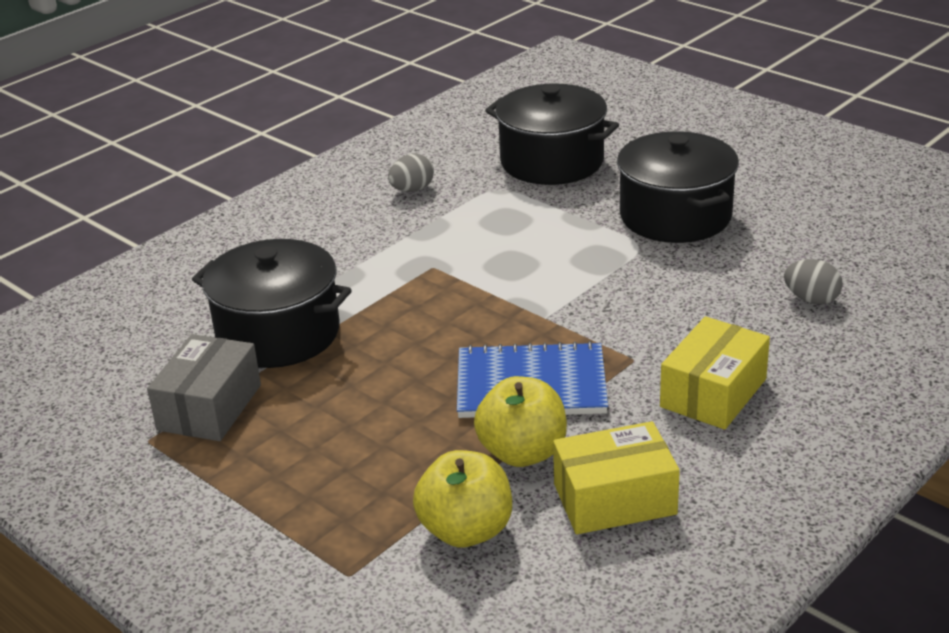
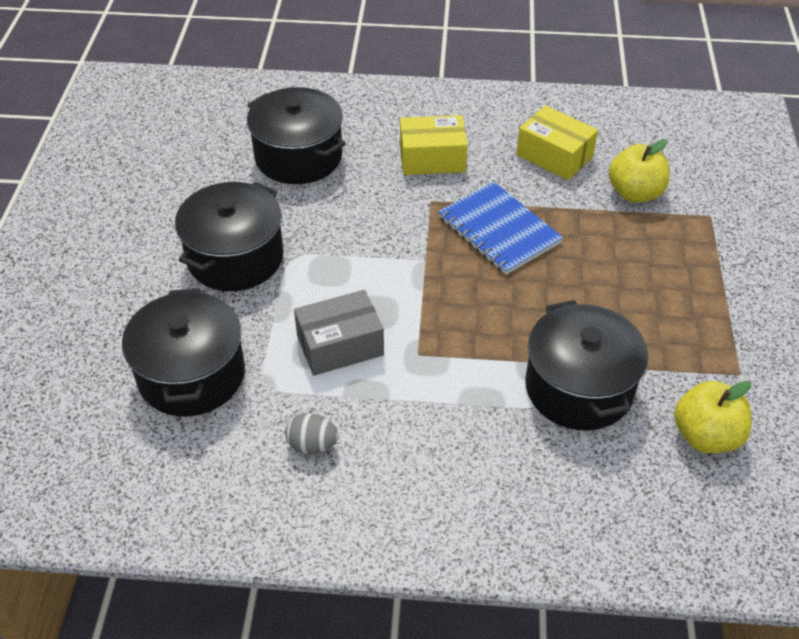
camera: 130 degrees left, 15 degrees up
grey box [147,334,261,441] -> grey box moved to [294,290,384,376]
yellow apple [474,376,567,467] -> yellow apple moved to [674,381,752,453]
grey egg [784,259,843,305] -> black pot [247,87,346,184]

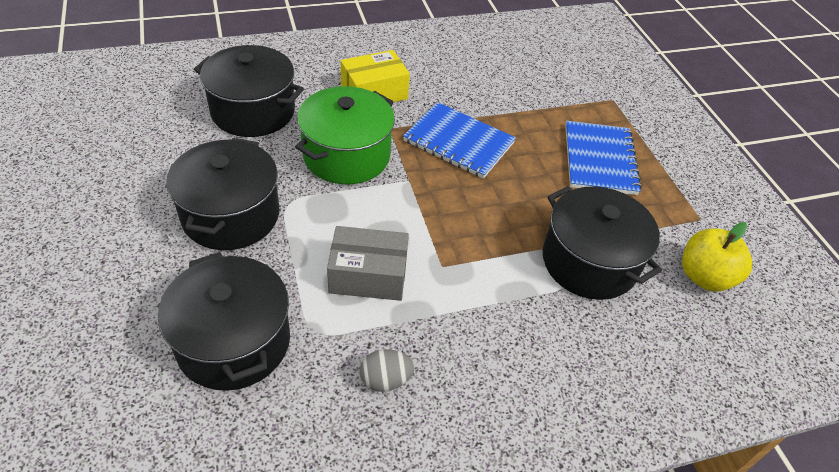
camera: 25 degrees left, 0 degrees up
grey box [294,290,384,376] -> grey box turned 45 degrees clockwise [327,226,409,301]
yellow box [516,105,598,180] -> none
yellow apple [609,139,670,203] -> none
none -> green pot [295,86,395,184]
none -> blue notebook [565,121,642,195]

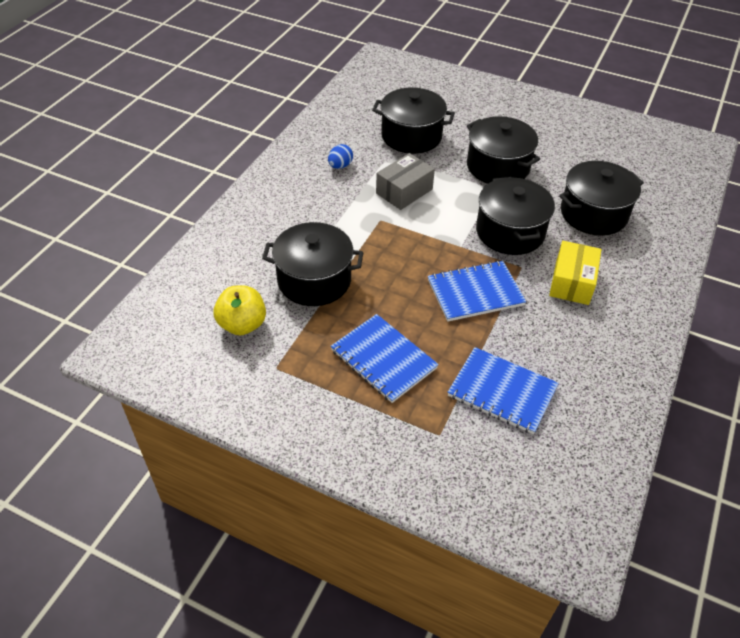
camera: 135 degrees right, 0 degrees up
green pot [295,86,395,184] -> black pot [476,177,555,255]
grey egg [360,349,415,392] -> blue egg [328,144,353,169]
none -> blue notebook [448,347,559,434]

